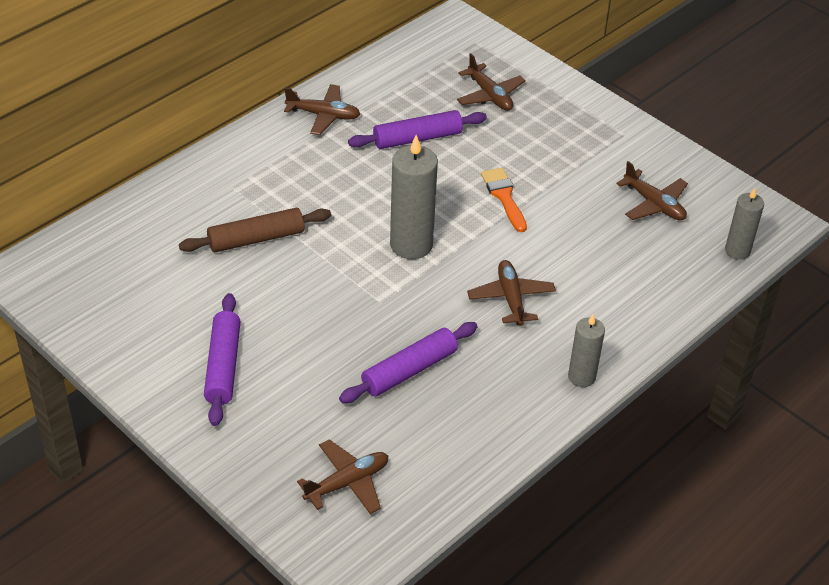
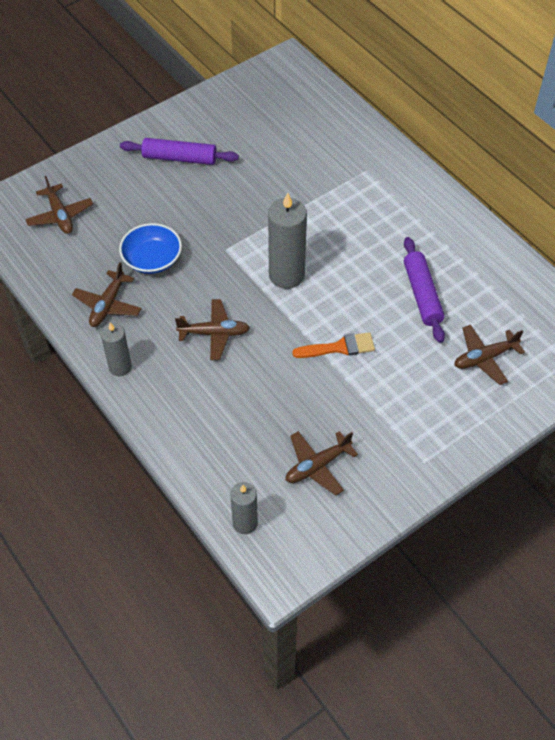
camera: 100 degrees right, 10 degrees up
brown rolling pin [179,208,331,252] -> none
brown plane [284,84,360,135] -> brown plane moved to [72,262,142,327]
purple rolling pin [339,322,478,403] -> blue bowl [119,223,182,274]

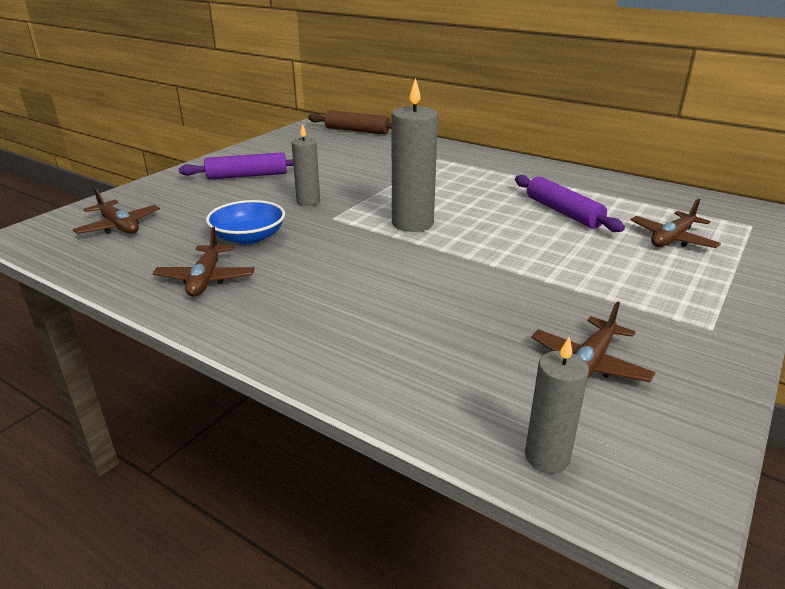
camera: 20 degrees left, 25 degrees down
grey candle [101,322,132,376] -> grey candle moved to [291,123,320,206]
brown plane [175,299,250,360] -> none
orange brush [292,332,375,358] -> none
none -> brown rolling pin [308,110,392,134]

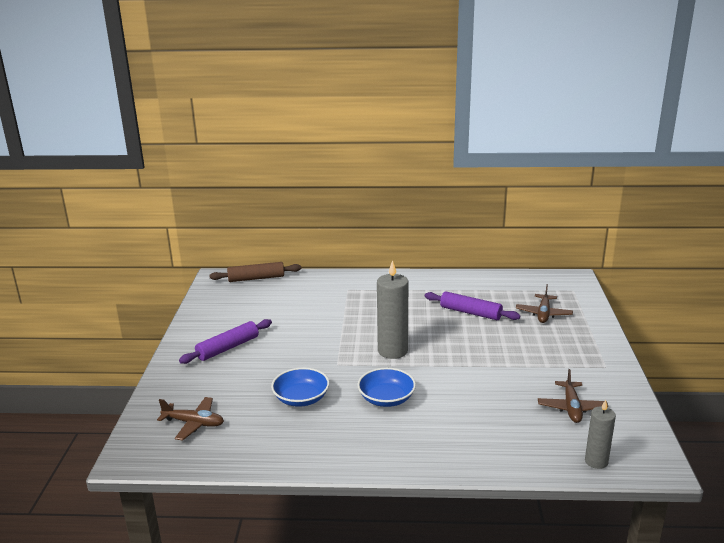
camera: 30 degrees left, 5 degrees down
brown plane [152,227,255,297] -> none
grey candle [291,123,320,206] -> none
none -> blue bowl [357,368,416,407]

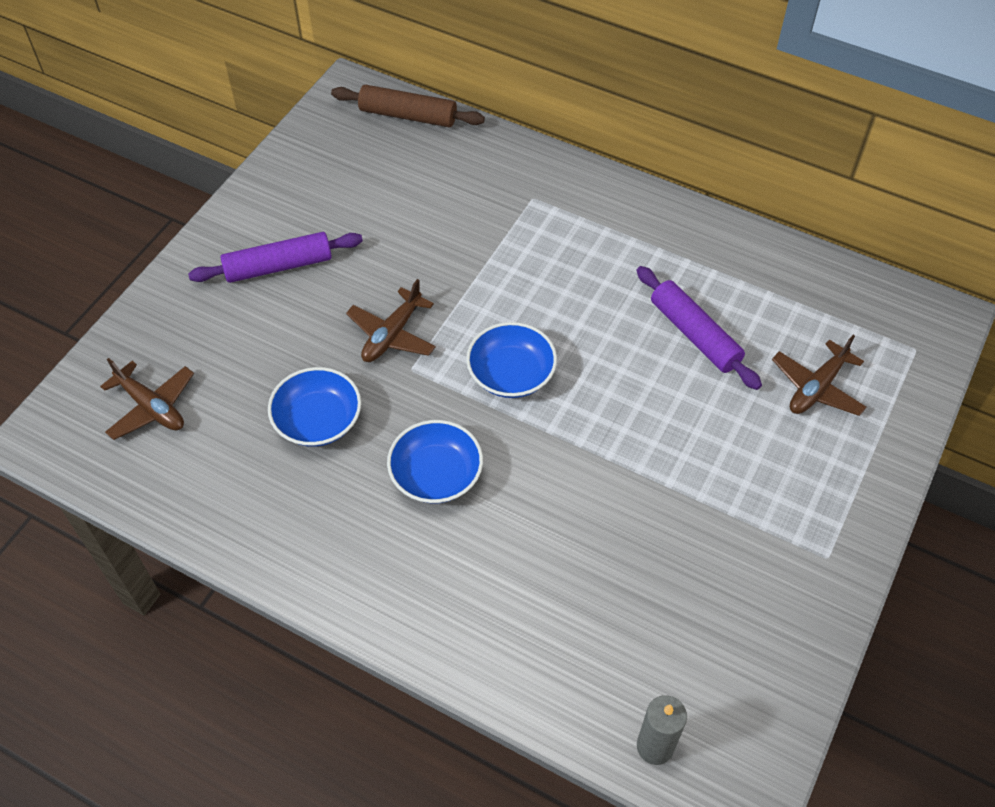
camera: 25 degrees right, 30 degrees up
grey candle [377,260,408,359] -> blue bowl [466,322,557,398]
brown plane [538,369,608,423] -> brown plane moved to [346,279,436,362]

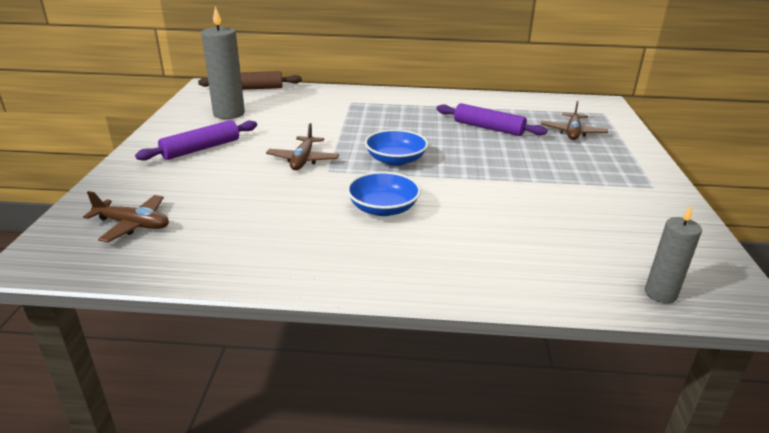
camera: 25 degrees left, 25 degrees down
blue bowl [268,367,361,447] -> none
none -> grey candle [201,6,245,119]

